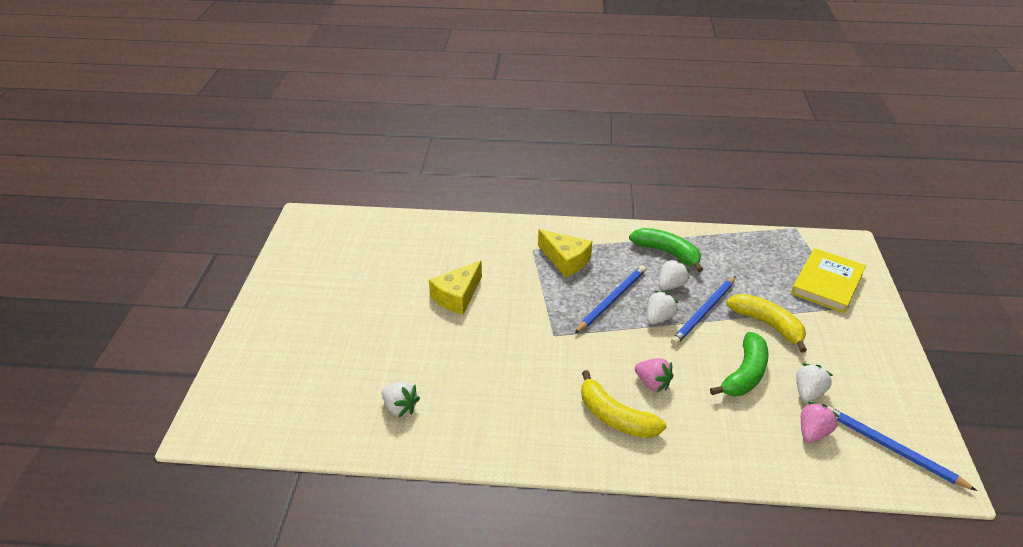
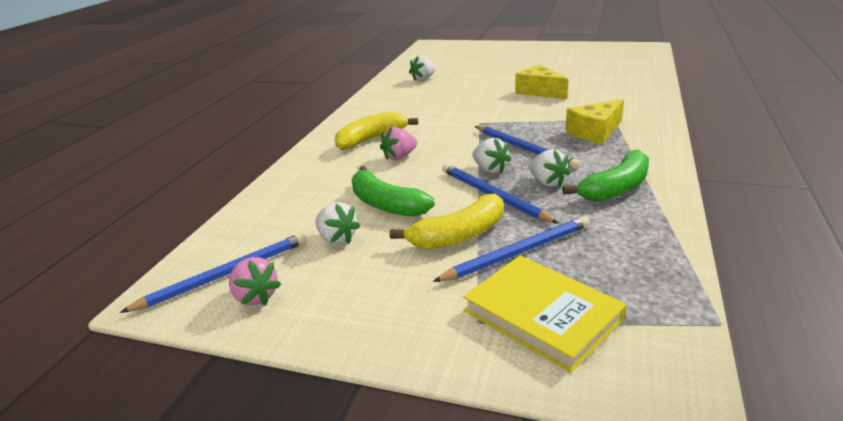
camera: 105 degrees right, 10 degrees down
pink strawberry [801,402,839,443] -> pink strawberry moved to [229,257,281,305]
none -> blue pencil [433,216,590,282]

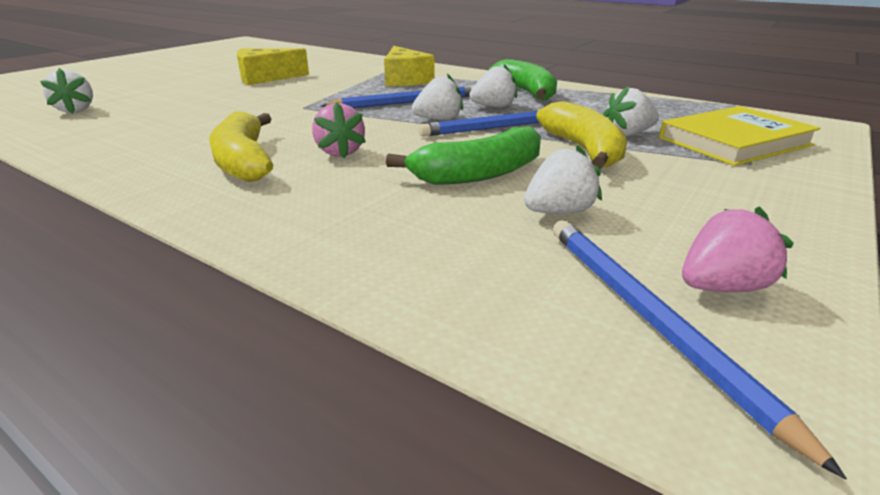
camera: 75 degrees left, 0 degrees up
blue pencil [433,216,590,282] -> white strawberry [603,86,659,136]

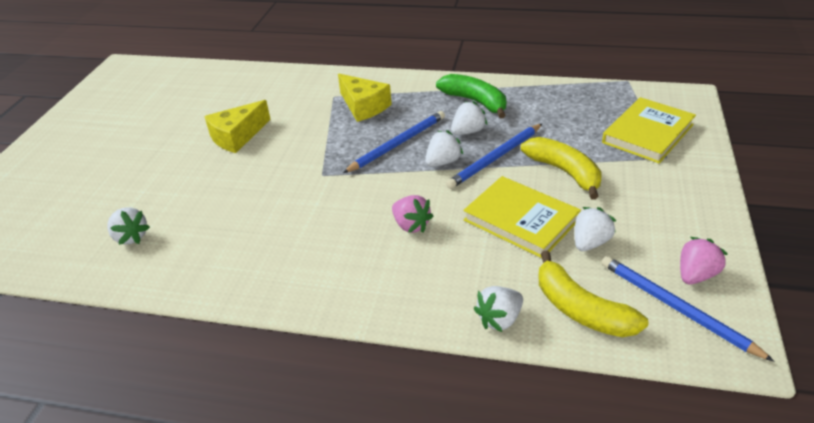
camera: 20 degrees left, 10 degrees up
yellow banana [209,111,273,182] -> yellow banana moved to [538,251,648,337]
green banana [386,126,541,185] -> yellow book [463,176,581,258]
white strawberry [603,86,659,136] -> white strawberry moved to [474,286,523,332]

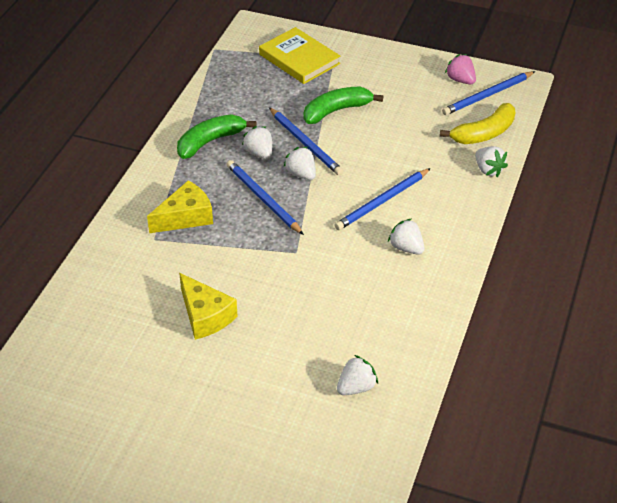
camera: 85 degrees left, 5 degrees up
pink strawberry [392,195,433,233] -> blue pencil [335,168,431,230]
yellow book [463,176,581,258] -> none
yellow banana [521,137,601,199] -> green banana [303,87,383,124]
white strawberry [575,207,616,251] -> white strawberry moved to [388,219,425,255]

